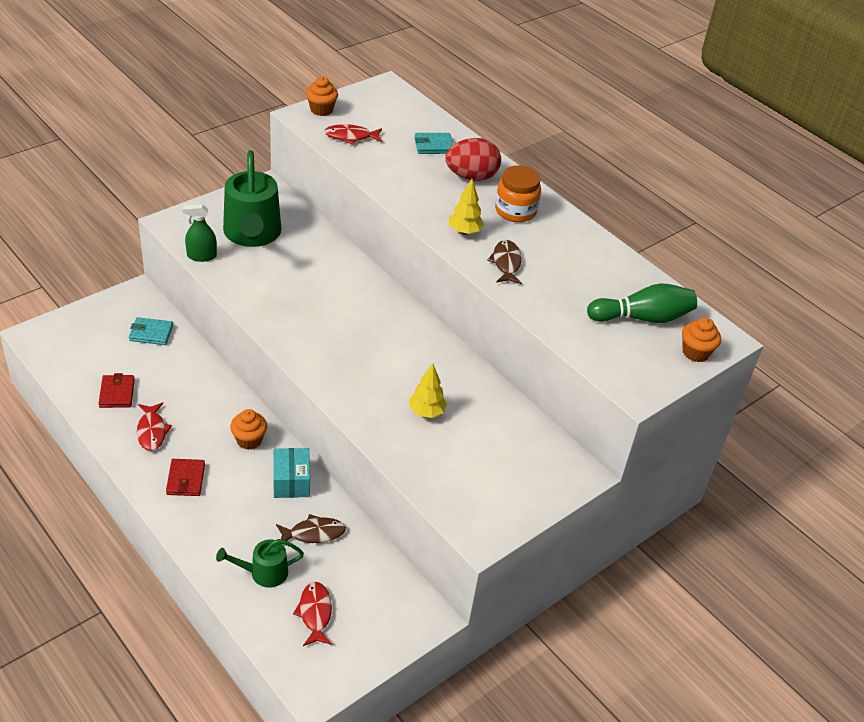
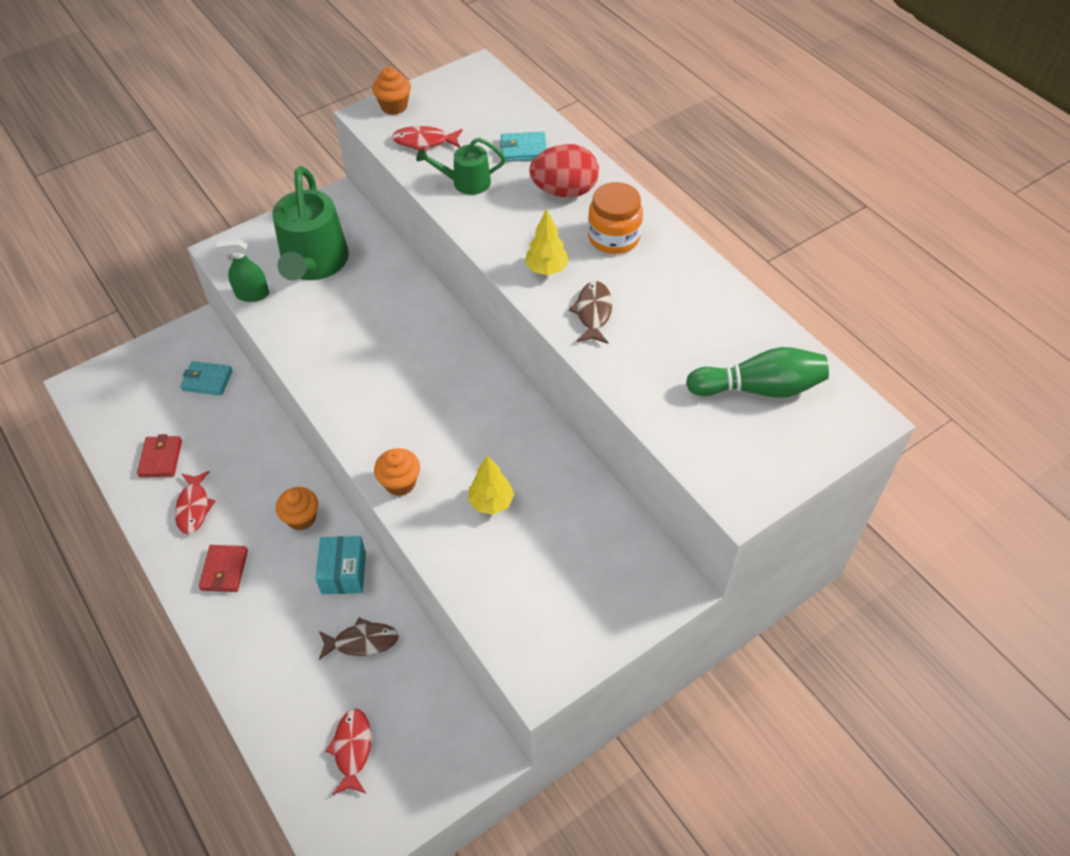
camera: 10 degrees right, 10 degrees up
green watering can [216,539,304,588] -> green watering can moved to [416,138,506,195]
orange cupcake [682,317,721,362] -> orange cupcake moved to [374,448,420,496]

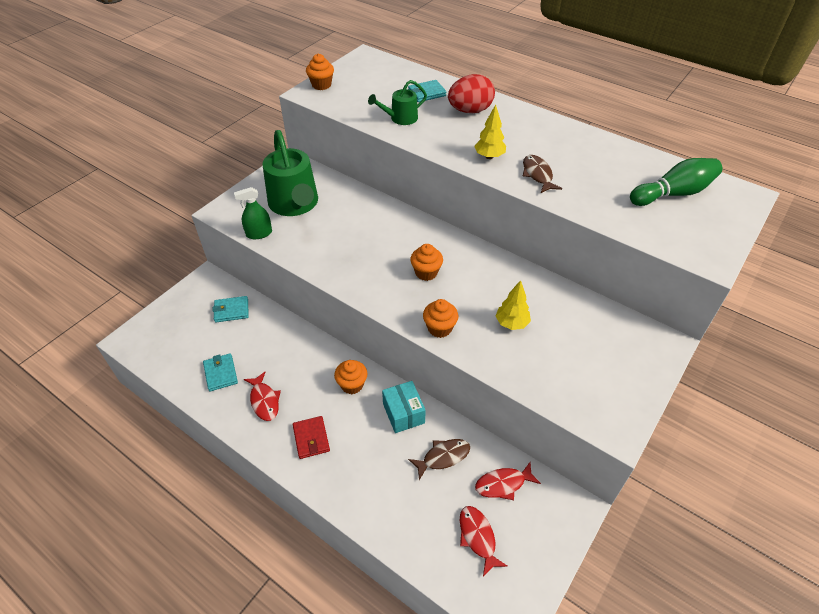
camera: 20 degrees left, 5 degrees down
red wallet [137,434,182,477] -> turquoise wallet [203,353,238,392]
red fish [392,126,462,152] -> red fish moved to [475,462,541,500]
orange jar [588,182,643,254] -> none
none -> orange cupcake [410,244,443,281]

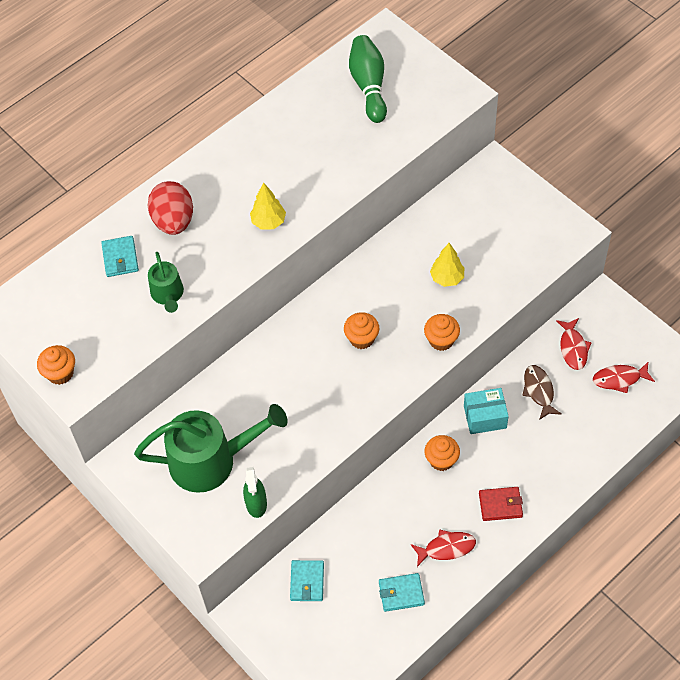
camera: 75 degrees left, 10 degrees up
brown fish [523,155,562,193] -> none

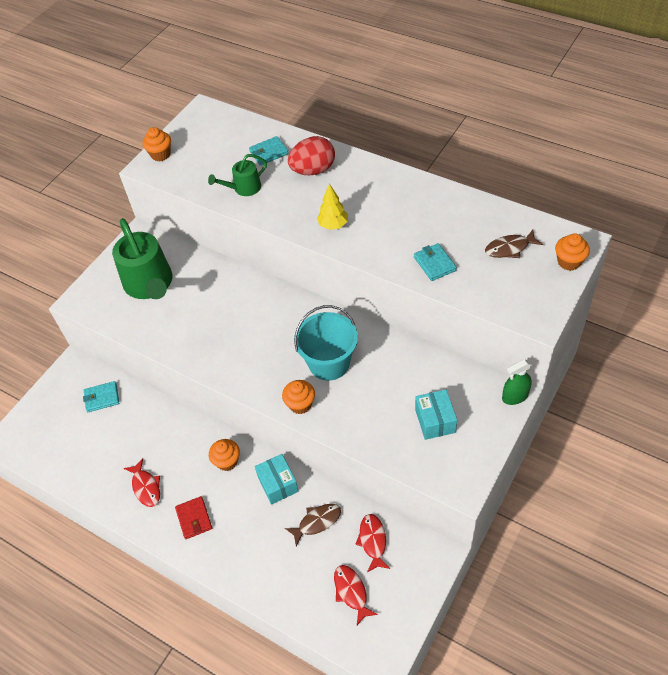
camera: 75 degrees right, 5 degrees down
green spray bottle [243,467,267,518] -> green spray bottle moved to [502,359,532,405]
orange cupcake [344,312,379,349] -> orange cupcake moved to [555,233,590,271]
green bowling pin [349,35,387,123] -> brown fish [485,230,543,258]
turquoise wallet [379,573,425,612] -> turquoise wallet moved to [414,243,457,281]
yellow tree [430,243,464,287] -> none
red fish [556,318,592,370] -> red fish turned 105 degrees clockwise [355,514,390,572]
none -> turquoise bucket [294,305,358,381]
none -> turquoise box [415,389,457,440]

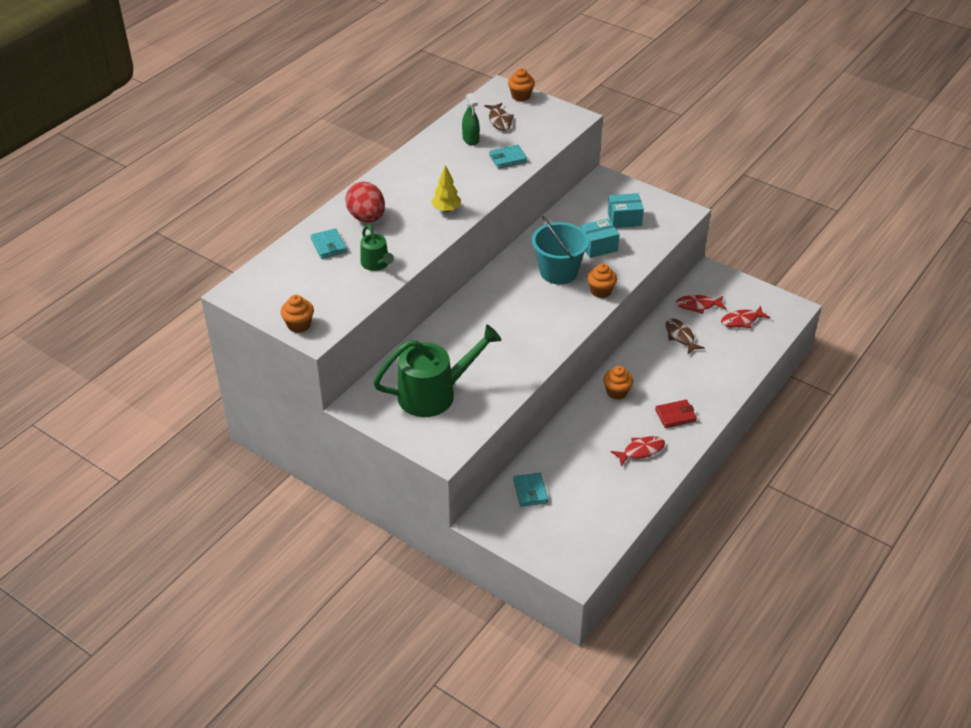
camera: 90 degrees left, 10 degrees down
turquoise box [255,454,299,505] -> turquoise box moved to [580,219,620,258]
green spray bottle [502,359,532,405] -> green spray bottle moved to [462,93,480,146]

